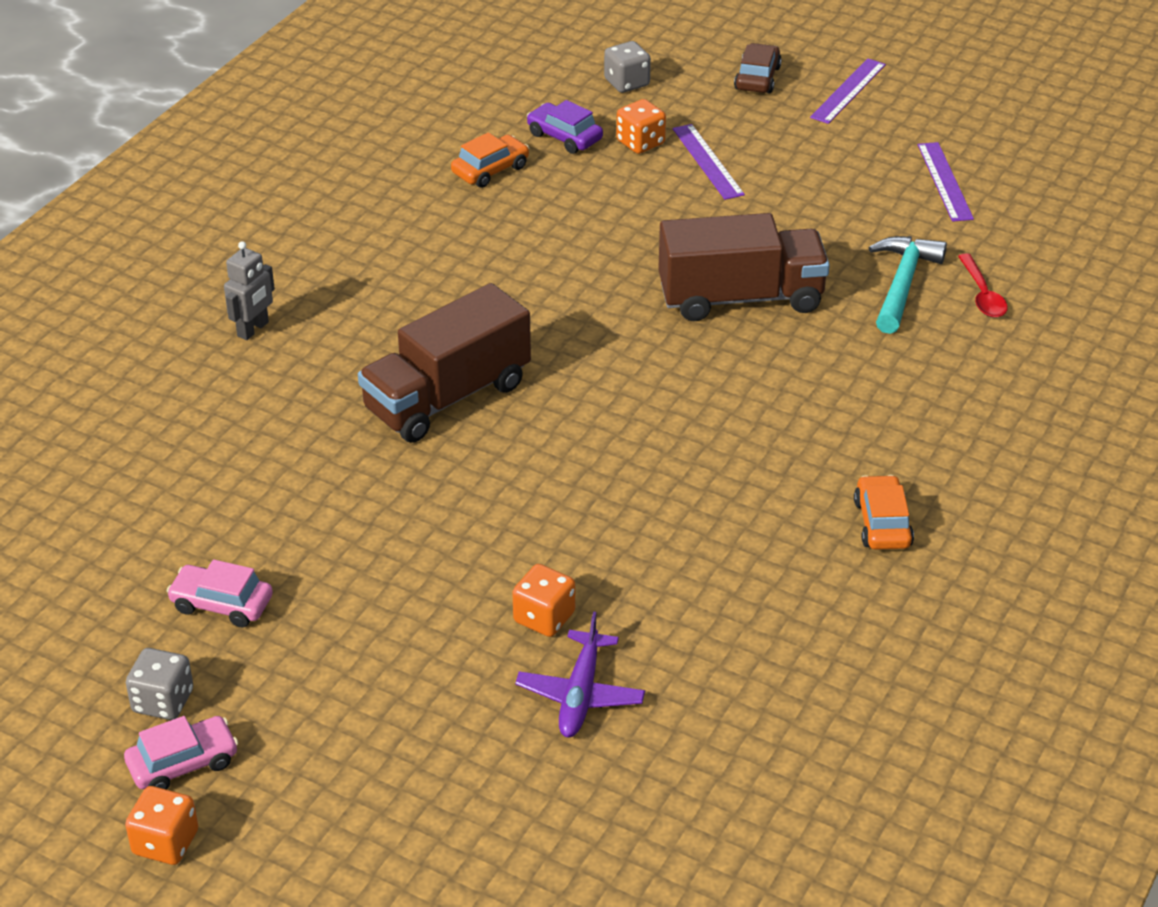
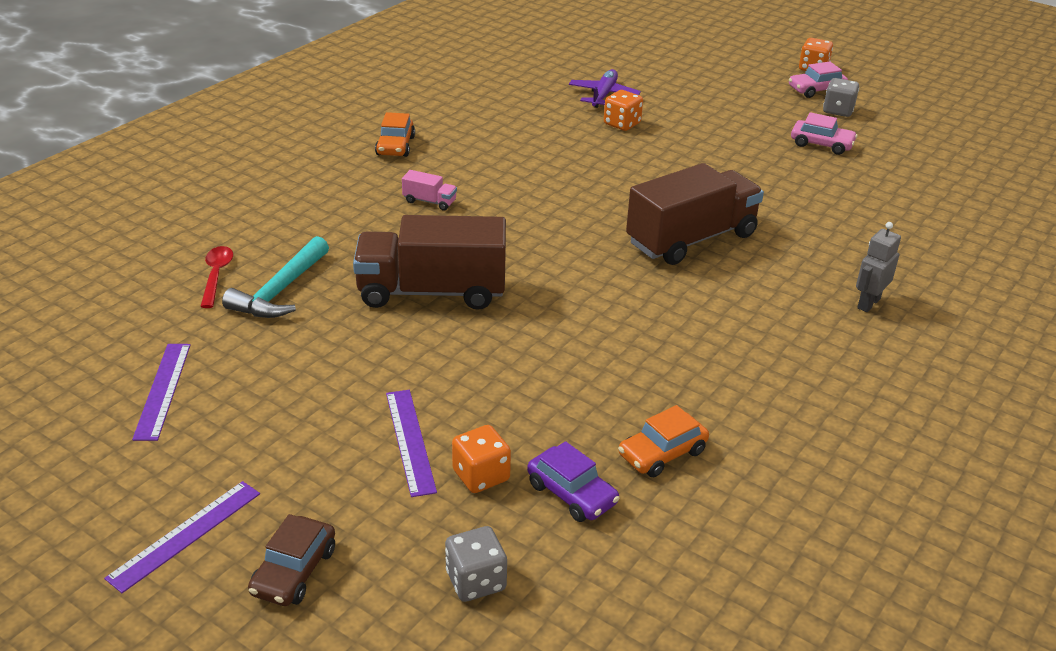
camera: 175 degrees left, 5 degrees down
none -> pink truck [402,170,457,211]

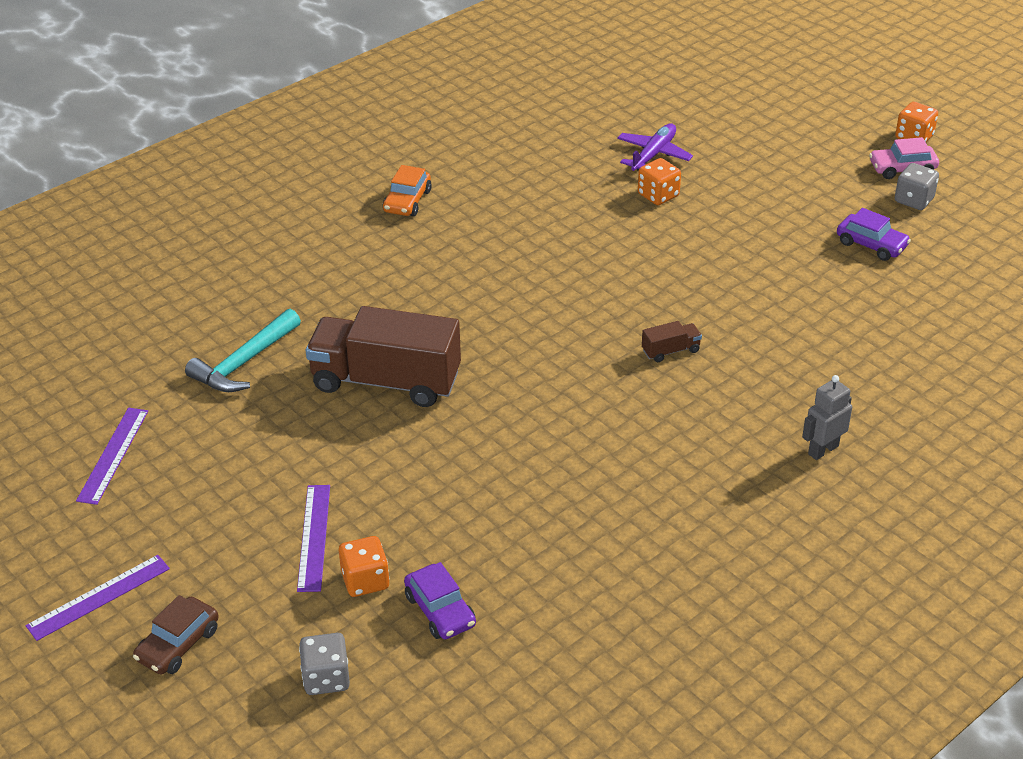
camera: 15 degrees right, 5 degrees up
red spoon [200,246,233,308] -> none
pink truck [402,170,457,211] -> none
orange car [618,405,709,477] -> none
brown truck [626,163,764,265] -> brown truck [642,321,702,362], size x0.40
pink car [791,112,857,155] -> purple car [837,208,911,261]

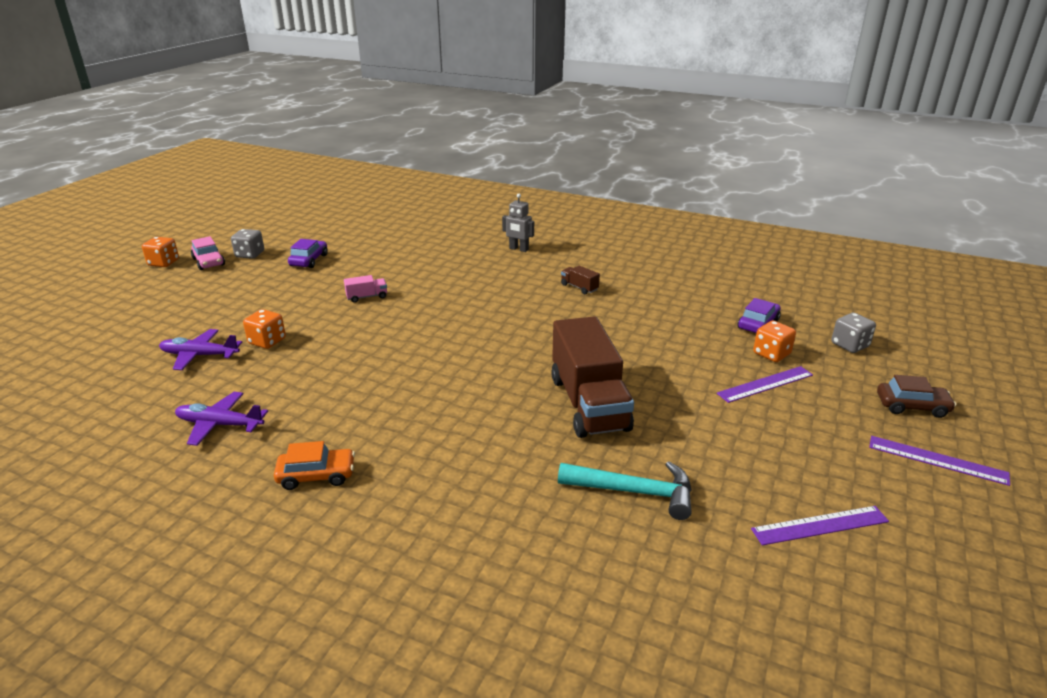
camera: 115 degrees left, 10 degrees down
brown truck [642,321,702,362] -> brown truck moved to [561,265,600,294]
none -> purple plane [175,392,268,446]
none -> pink truck [344,275,387,303]

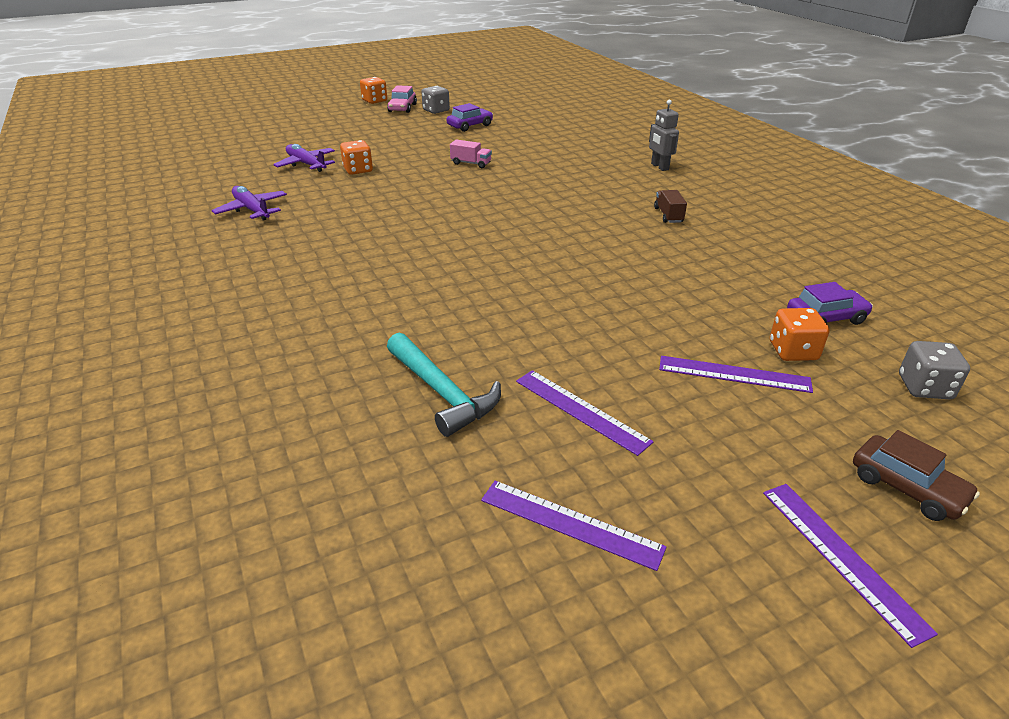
camera: 40 degrees right, 5 degrees up
orange car [274,441,355,490] -> none
brown truck [551,316,634,438] -> none
none -> purple ruler [516,370,654,456]

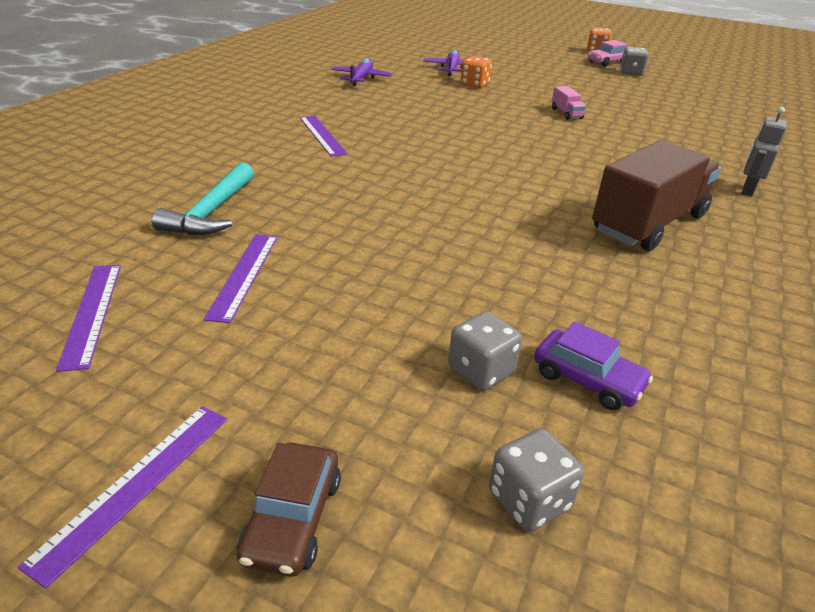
camera: 50 degrees right, 0 degrees up
purple car [447,103,493,132] -> none
brown truck [654,190,687,223] -> brown truck [592,140,721,251], size x2.50
purple ruler [659,356,813,393] -> purple ruler moved to [300,116,348,157]
orange dice [770,308,829,361] -> grey dice [448,311,522,391]

